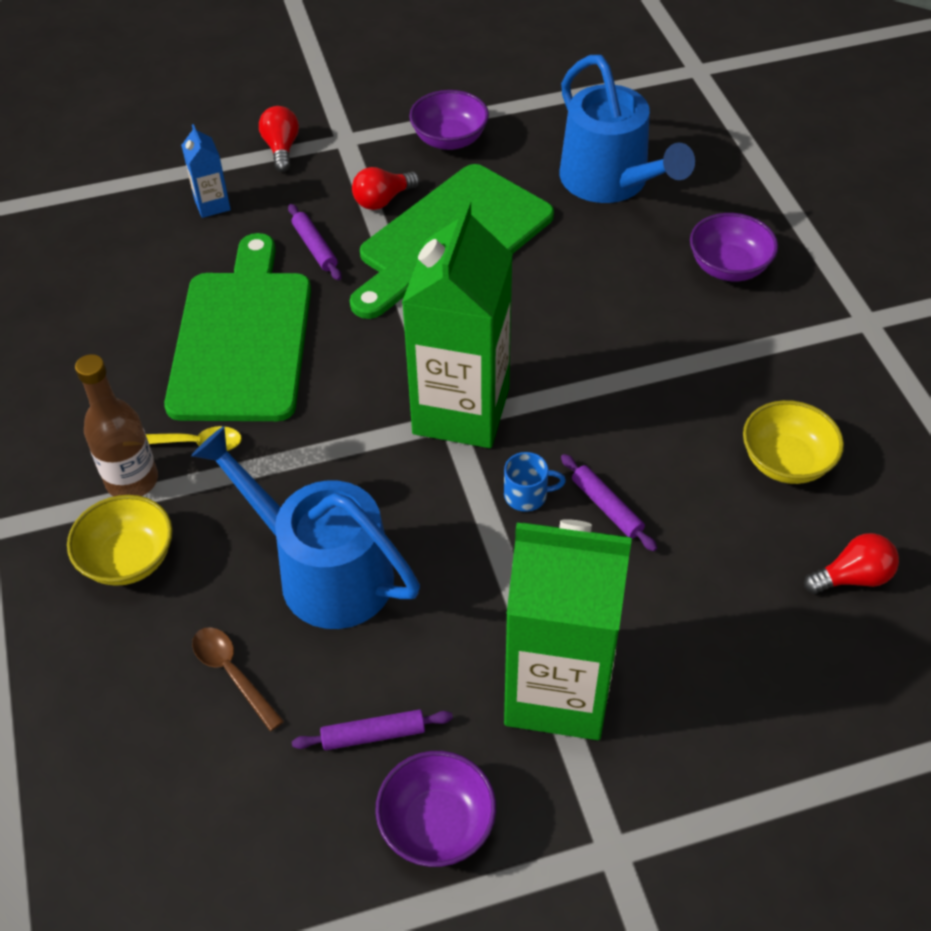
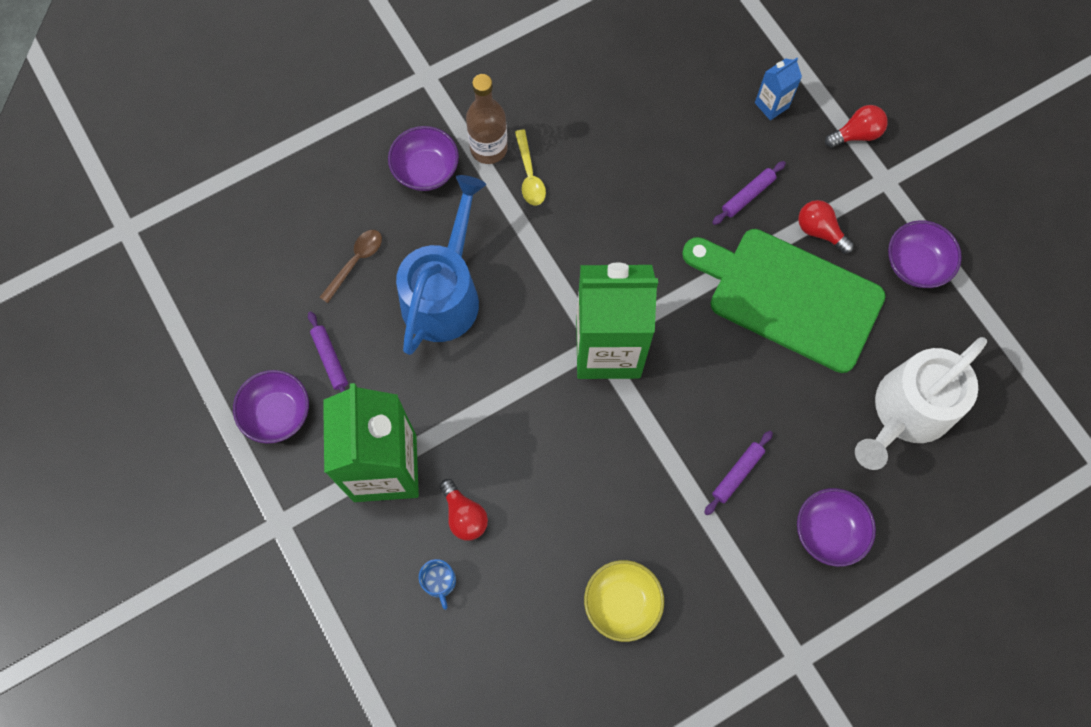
camera: 75 degrees right, 20 degrees up
yellow bowl [67,495,173,586] -> purple bowl [388,126,459,191]
green cutting board [164,233,311,421] -> none
blue mug [504,452,566,512] -> blue mug moved to [419,559,456,610]
blue watering can [560,55,695,203] -> white watering can [855,337,987,470]
purple rolling pin [561,454,657,551] -> purple rolling pin moved to [704,431,773,515]
red light bulb [804,533,899,594] -> red light bulb moved to [440,479,488,541]

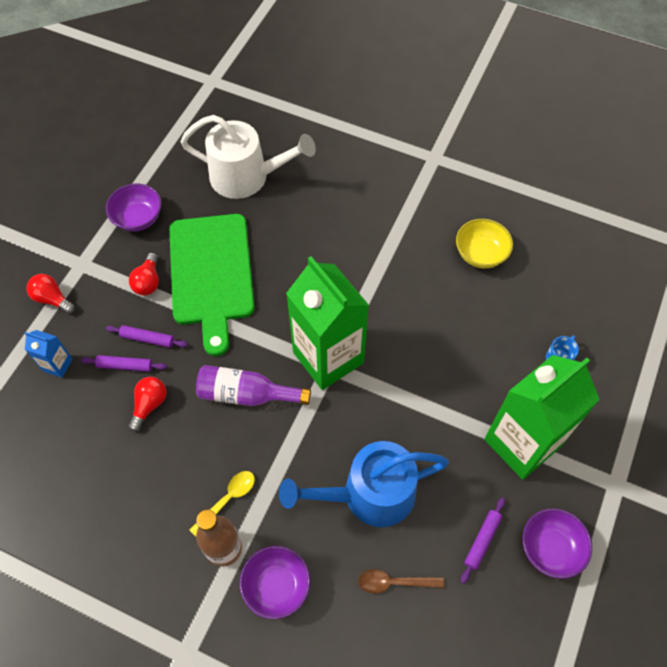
camera: 125 degrees left, 10 degrees down
red light bulb [440,479,488,541] -> red light bulb moved to [128,377,166,432]
purple rolling pin [704,431,773,515] -> purple rolling pin moved to [81,355,167,372]
purple bowl [797,488,876,567] -> none
none -> purple bottle [196,365,311,406]

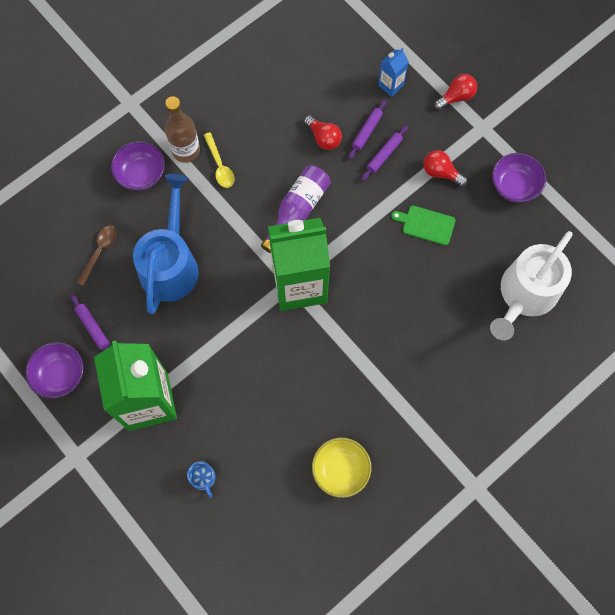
camera: 115 degrees right, 10 degrees up
green cutting board [169,214,255,356] -> green cutting board [391,206,455,245], size x0.42

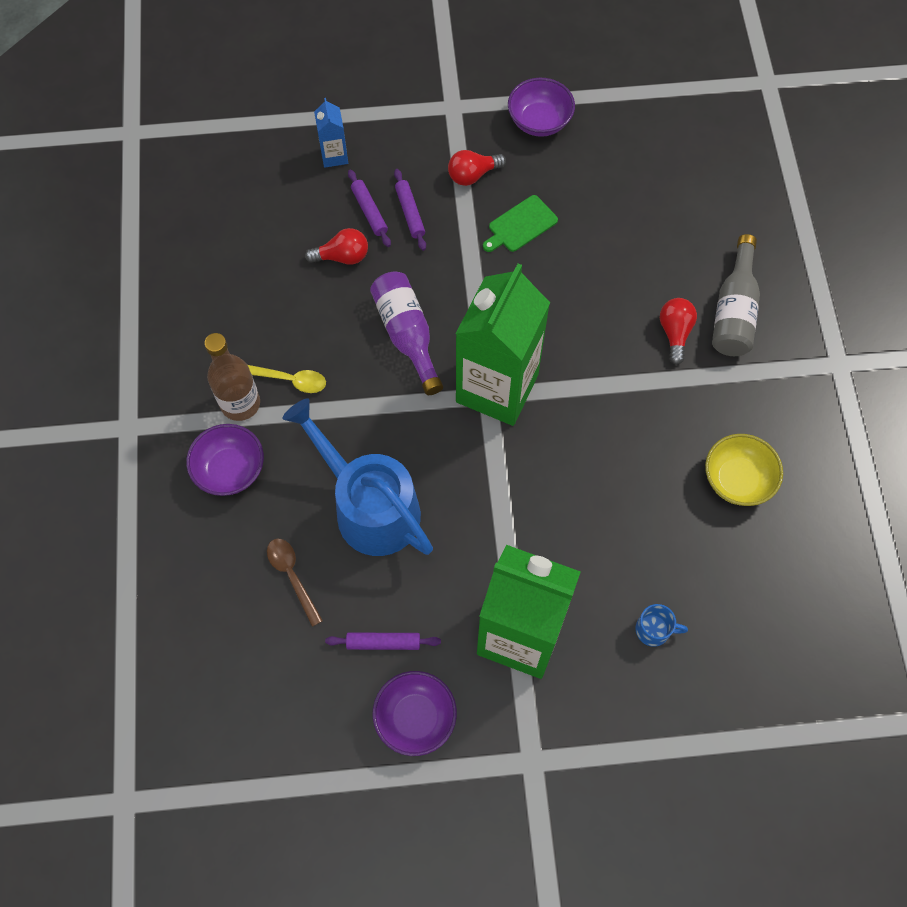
camera: 55 degrees left, 5 degrees down
red light bulb [434,74,477,110] -> red light bulb moved to [660,298,697,365]
white watering can [490,231,573,340] -> none
none -> grey bottle [712,234,760,356]

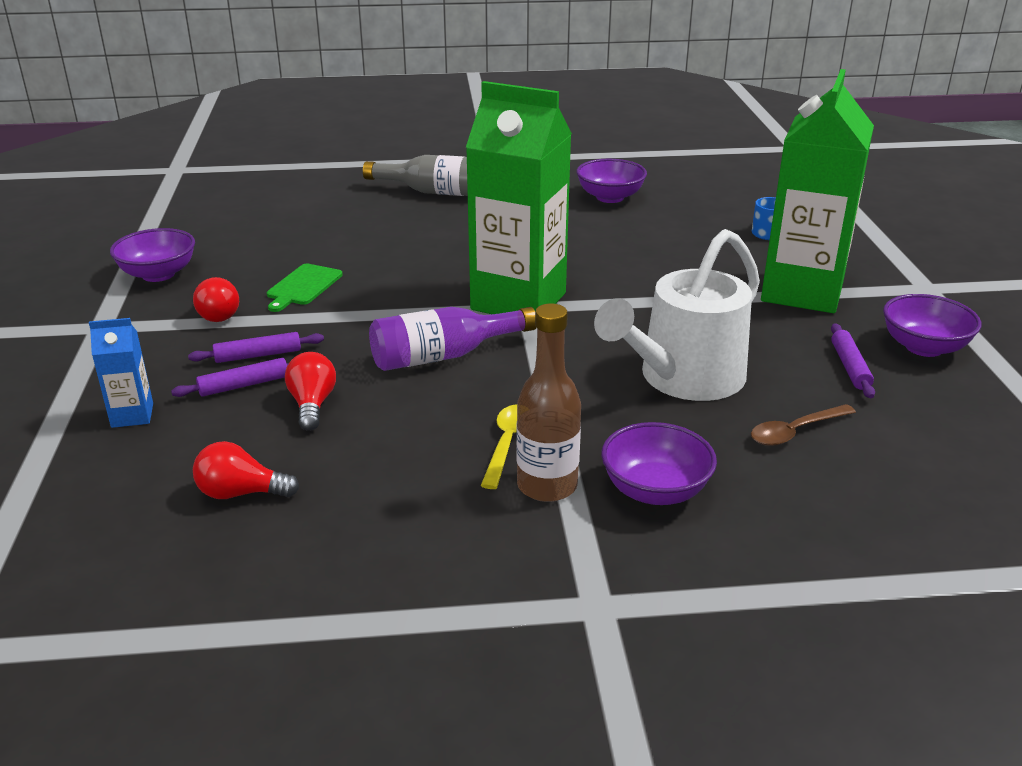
camera: 90 degrees left, 35 degrees down
blue watering can [283,398,433,556] -> white watering can [594,229,760,401]
green cutting board [483,195,558,252] -> green cutting board turned 60 degrees clockwise [267,264,343,312]
red light bulb [660,298,697,365] -> red light bulb moved to [193,441,299,499]
yellow bowl [705,434,783,506] -> purple bowl [576,159,647,203]

